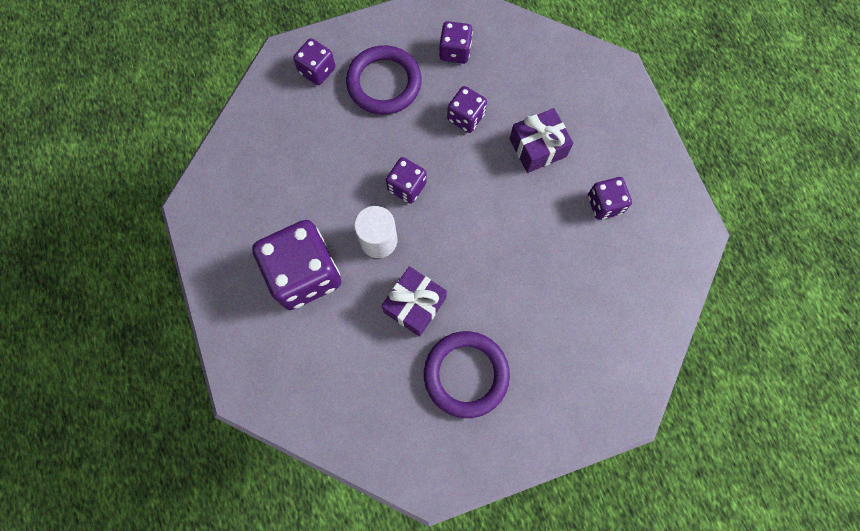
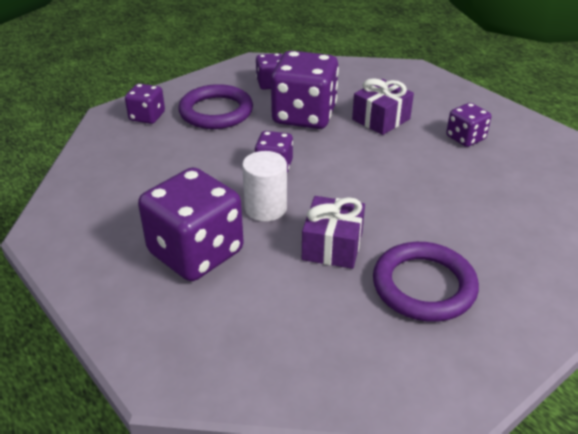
camera: 20 degrees left, 35 degrees down
purple dice [447,86,487,133] -> purple dice [271,51,339,129], size x1.94

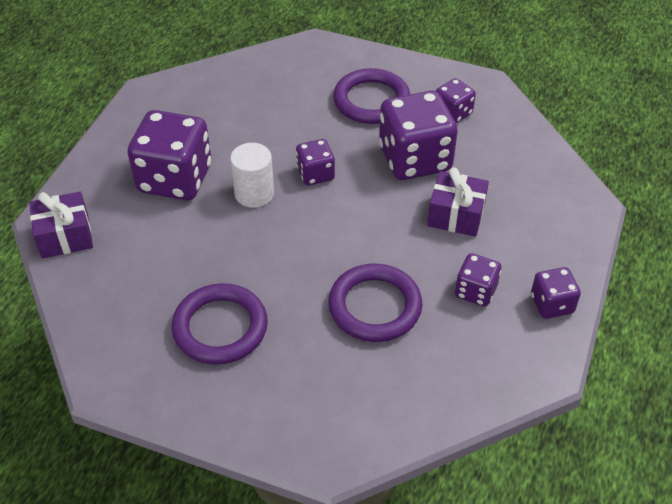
camera: 60 degrees right, 10 degrees up
purple dice [125,83,165,124] -> purple dice moved to [531,267,581,319]
purple gift [302,196,365,269] -> purple gift moved to [29,192,93,259]
none -> purple ring [328,264,422,342]

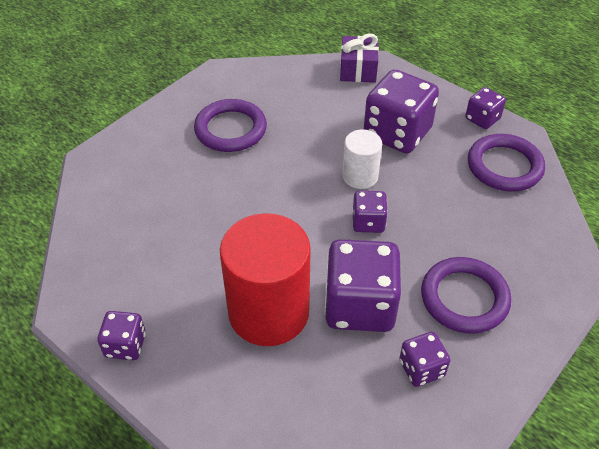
camera: 110 degrees right, 0 degrees up
purple ring [328,264,422,342] -> purple ring moved to [468,134,545,191]
purple gift [427,167,489,237] -> red cylinder [220,213,311,346]
purple dice [455,253,501,307] -> purple dice moved to [465,87,506,129]

